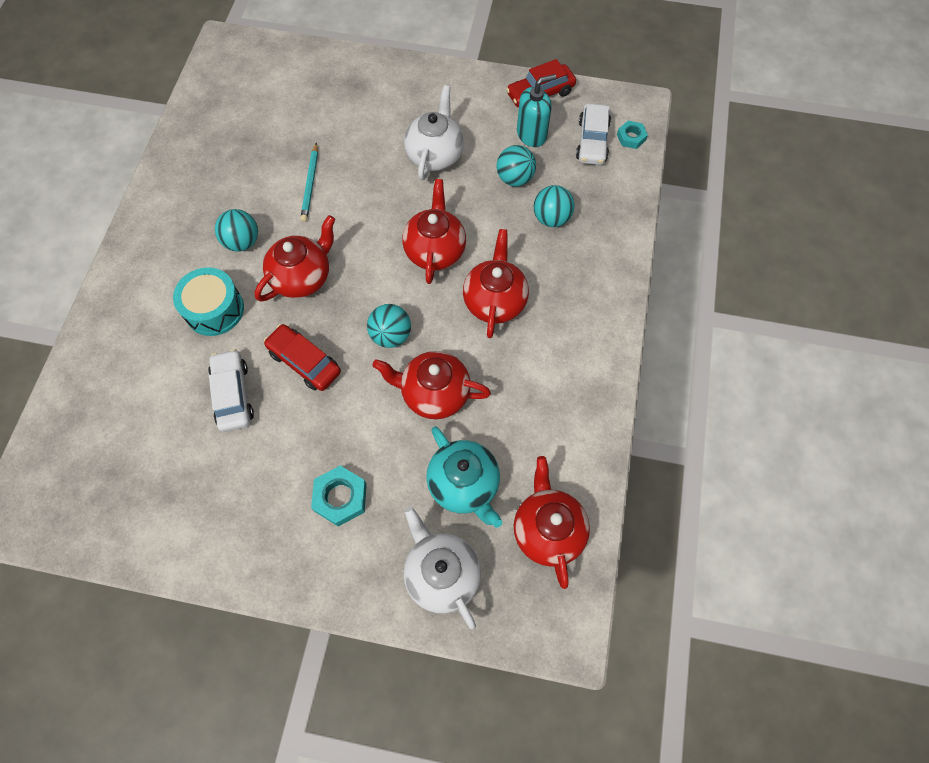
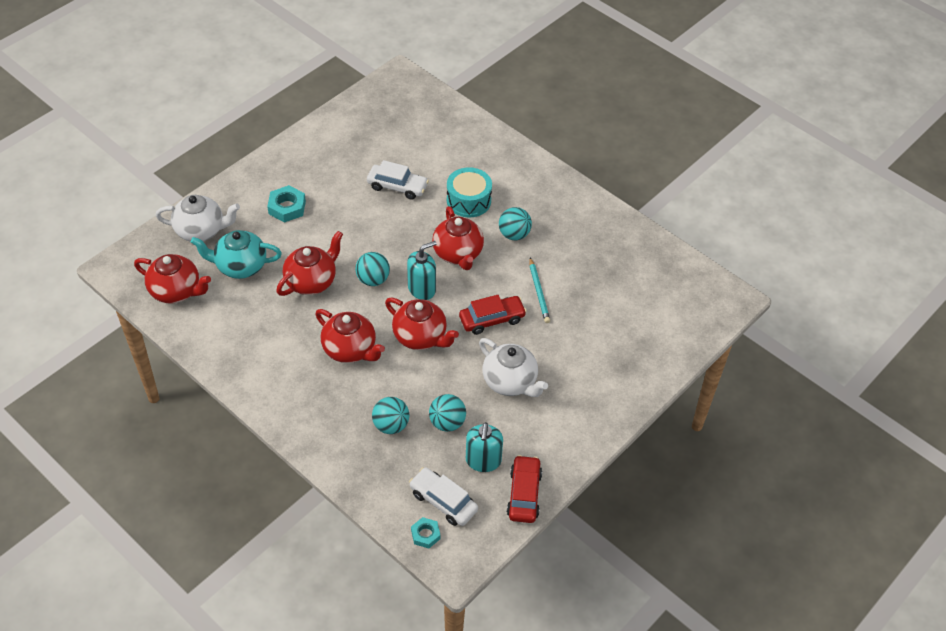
camera: 120 degrees right, 15 degrees down
red car [264,324,341,391] -> red car moved to [459,295,527,335]
turquoise pencil [300,142,318,222] -> turquoise pencil turned 135 degrees counterclockwise [530,258,550,323]
none -> turquoise soap dispenser [407,241,436,300]

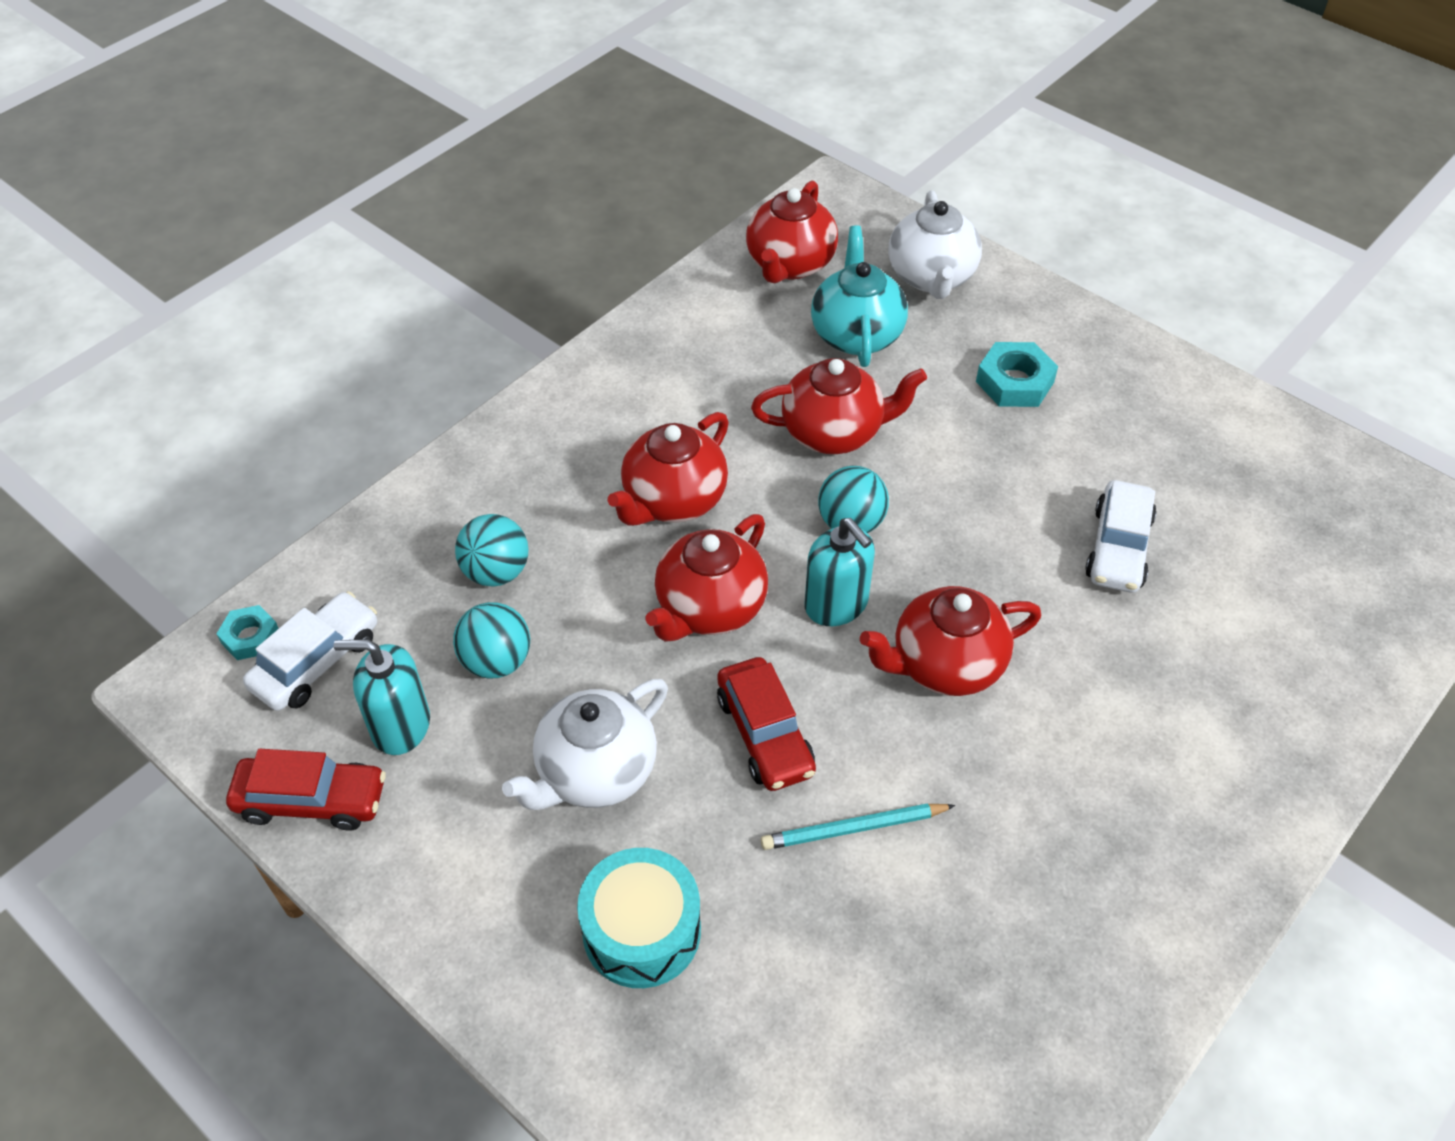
camera: 90 degrees right, 0 degrees up
red teapot [276,231,343,296] -> red teapot turned 45 degrees counterclockwise [751,358,927,454]
turquoise drum [447,167,492,218] -> turquoise drum moved to [577,848,701,988]
turquoise ball [499,207,532,240] -> none

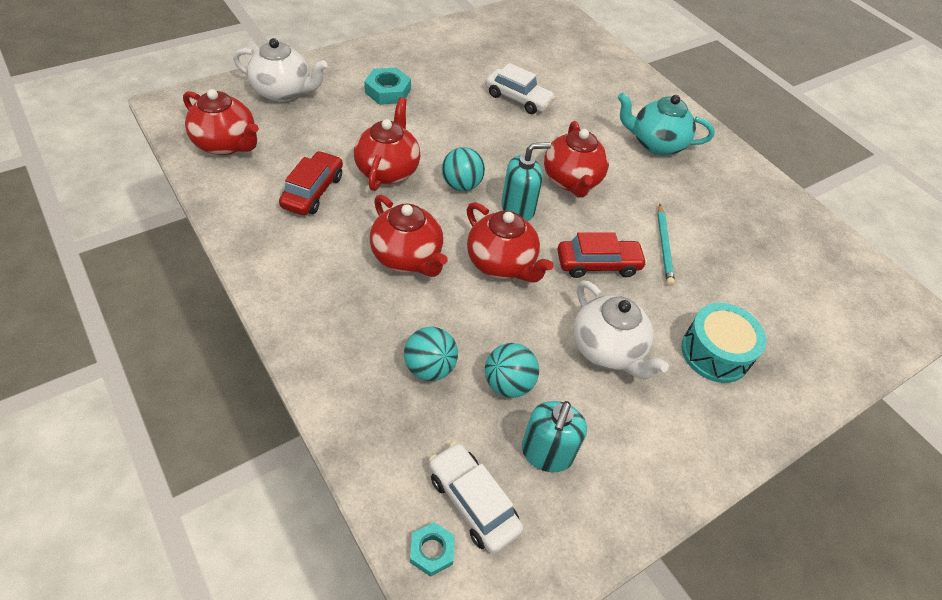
camera: 80 degrees left, 0 degrees up
red car [226,749,386,831] -> red car moved to [279,151,343,215]
turquoise teapot [811,226,908,367] -> turquoise teapot moved to [618,93,715,155]

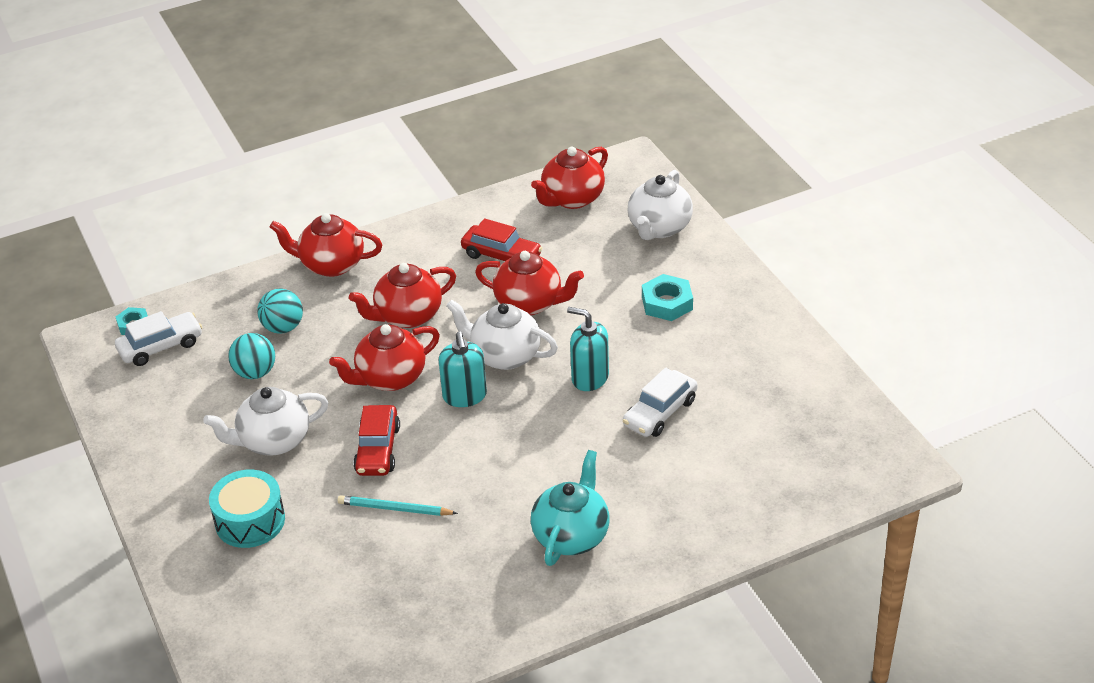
camera: 105 degrees right, 10 degrees down
turquoise ball [442,147,485,191] -> white teapot [446,299,558,370]
turquoise soap dispenser [522,401,587,472] -> turquoise soap dispenser moved to [567,307,609,391]
red teapot [544,121,609,198] -> red teapot moved to [270,213,382,277]

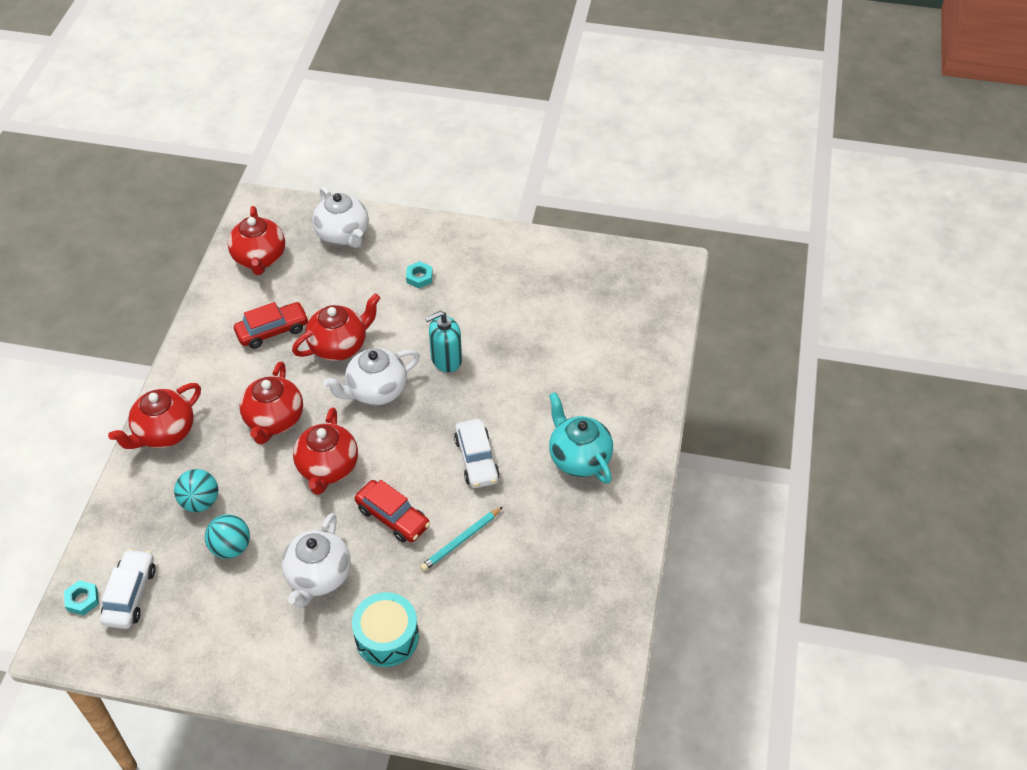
camera: 55 degrees left, 10 degrees up
turquoise soap dispenser [439,332,487,407] -> none
white car [623,368,698,437] -> white car moved to [454,419,500,488]
turquoise nut [642,274,693,321] -> turquoise nut [406,261,433,288], size x0.64

